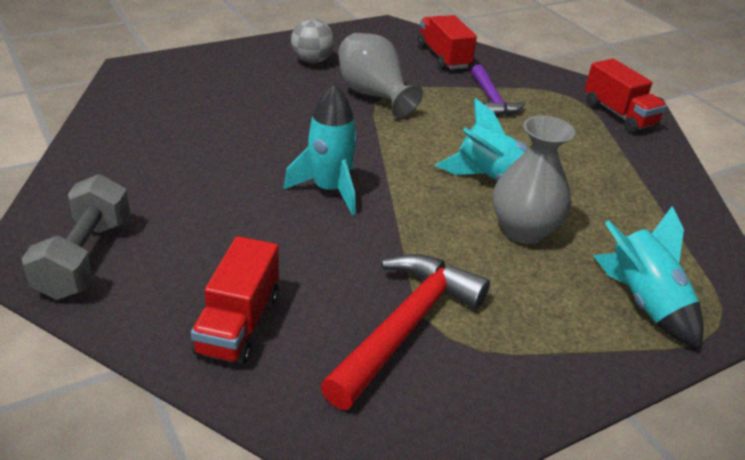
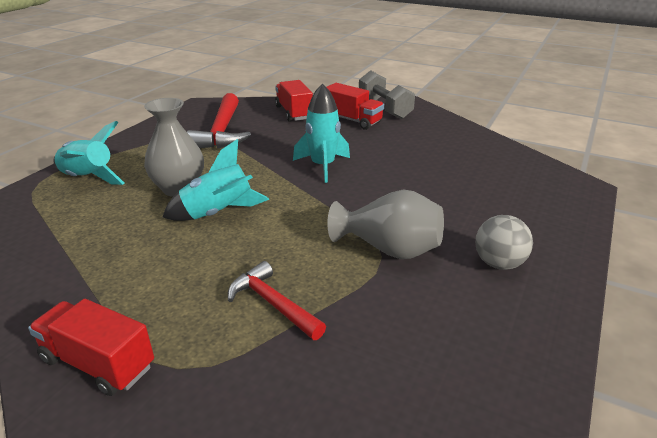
camera: 150 degrees right, 5 degrees down
red truck [418,15,477,70] -> red truck moved to [327,83,384,130]
purple hammer [471,65,525,116] -> red hammer [228,261,326,340]

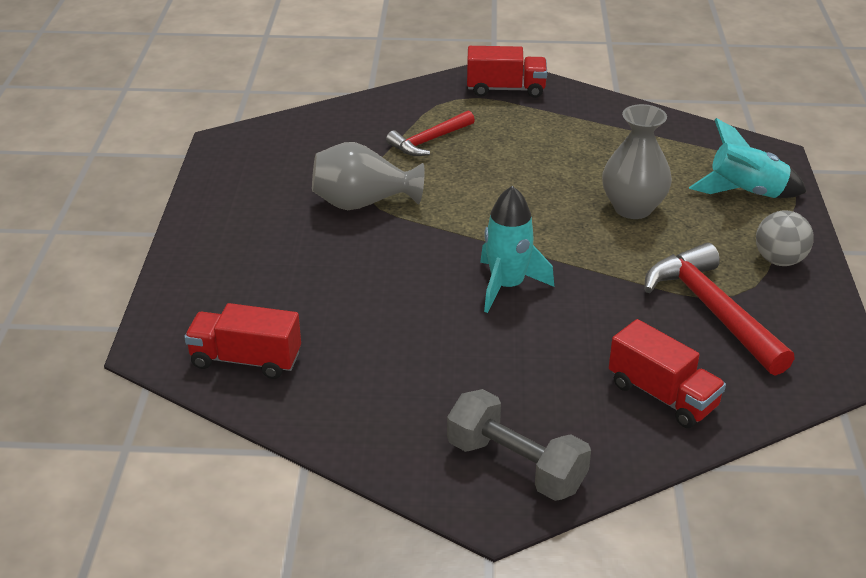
camera: 155 degrees right, 5 degrees up
turquoise rocket [162,139,269,221] -> none
red hammer [228,261,326,340] -> red hammer turned 120 degrees clockwise [386,110,475,156]
red truck [327,83,384,130] -> red truck moved to [184,303,301,379]
grey ball [475,215,533,270] -> grey ball moved to [756,210,814,266]

